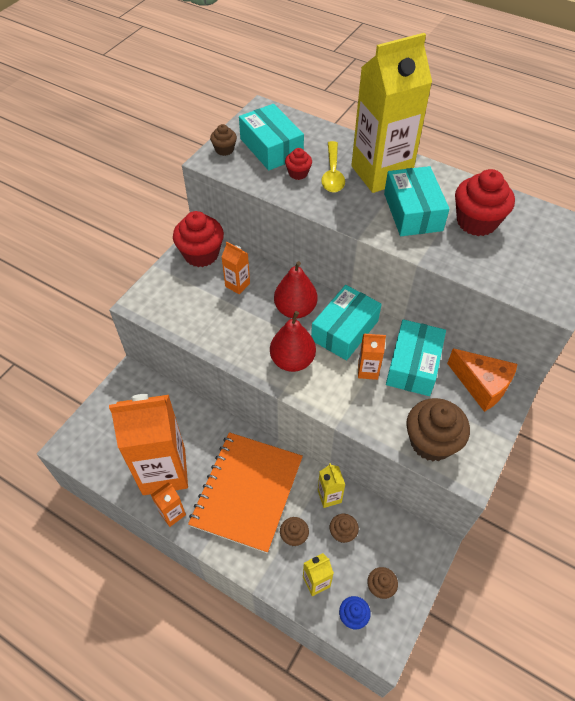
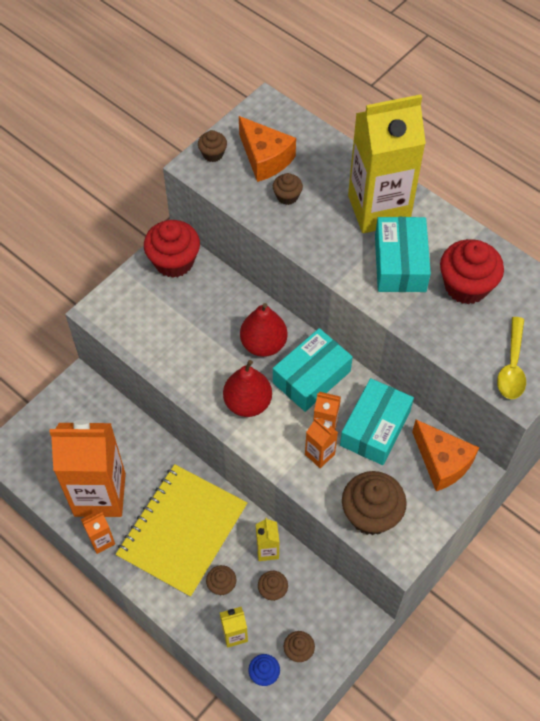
camera: 10 degrees right, 5 degrees up
orange notebook [188,432,303,553] -> yellow notebook [116,464,247,597]
orange carton [221,242,250,294] -> orange carton moved to [305,418,338,468]
turquoise box [239,104,304,170] -> orange cheese [239,116,296,182]
red cupcake [285,148,312,180] -> brown cupcake [273,173,303,205]
yellow spoon [321,141,345,193] -> yellow spoon moved to [497,317,526,399]

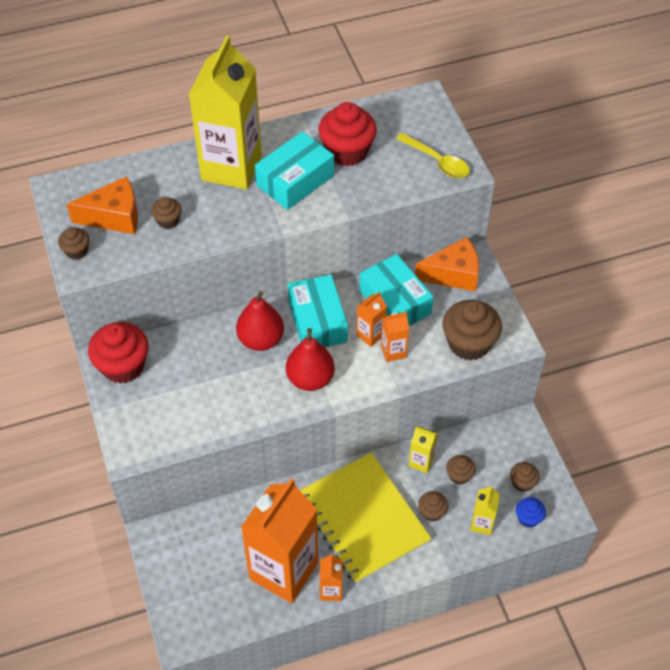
camera: 60 degrees left, 5 degrees down
turquoise box [375,217,431,292] -> turquoise box turned 75 degrees counterclockwise [255,131,334,210]

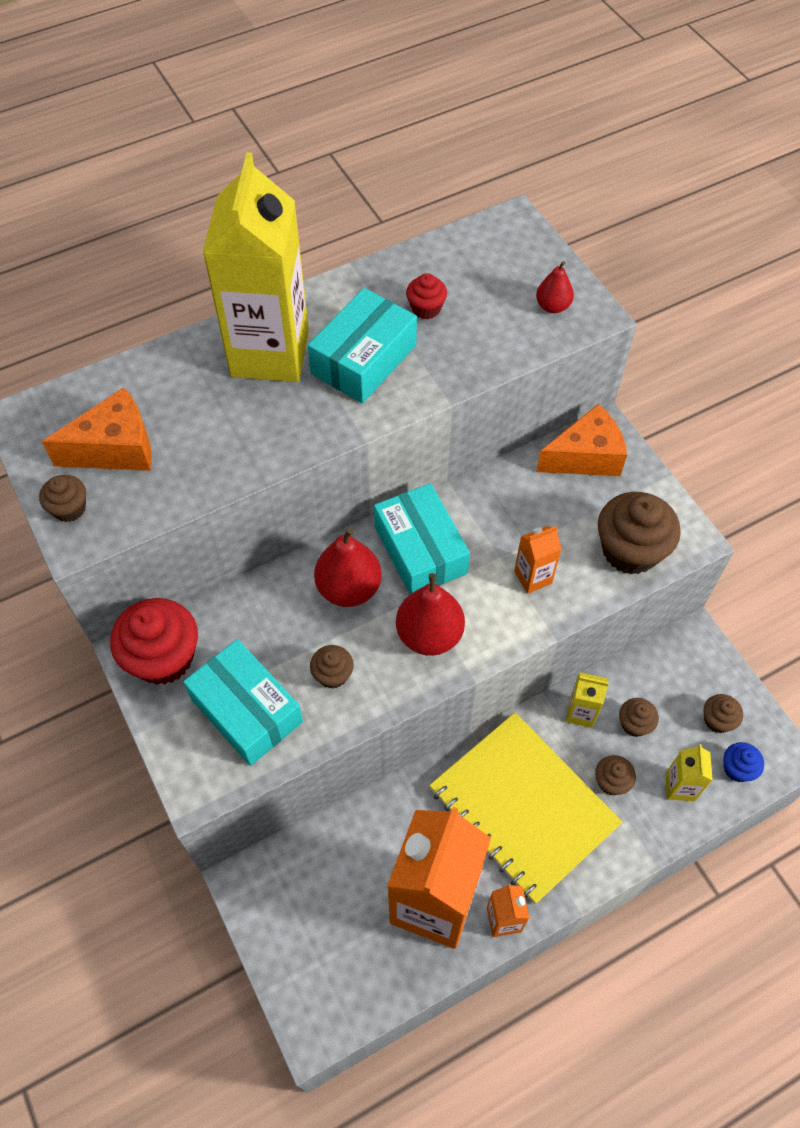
camera: 10 degrees left, 5 degrees up
brown cupcake [151,197,182,229] -> brown cupcake moved to [310,645,354,689]
red cupcake [319,102,377,166] -> red cupcake [406,273,447,319], size x0.51
orange carton [356,291,387,347] -> none
turquoise box [359,254,433,326] -> turquoise box moved to [183,639,303,766]
yellow spoon [396,133,470,178] -> red pear [536,261,574,313]

